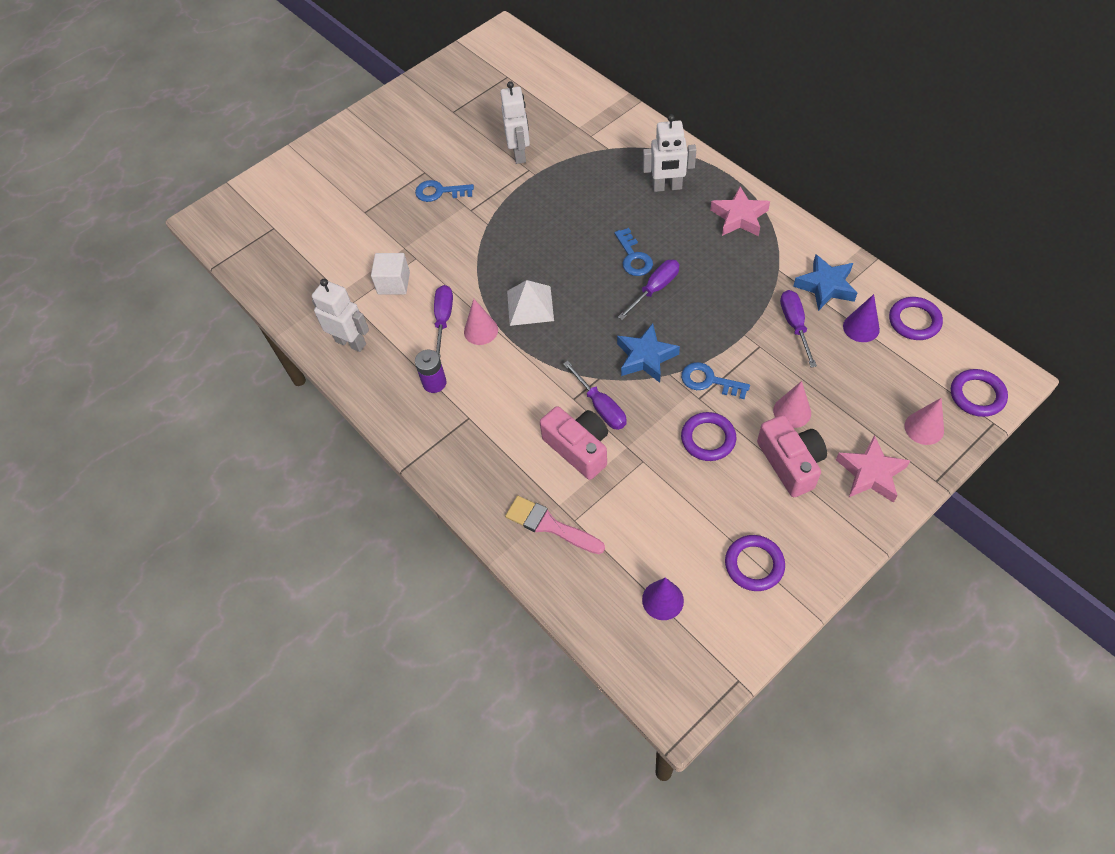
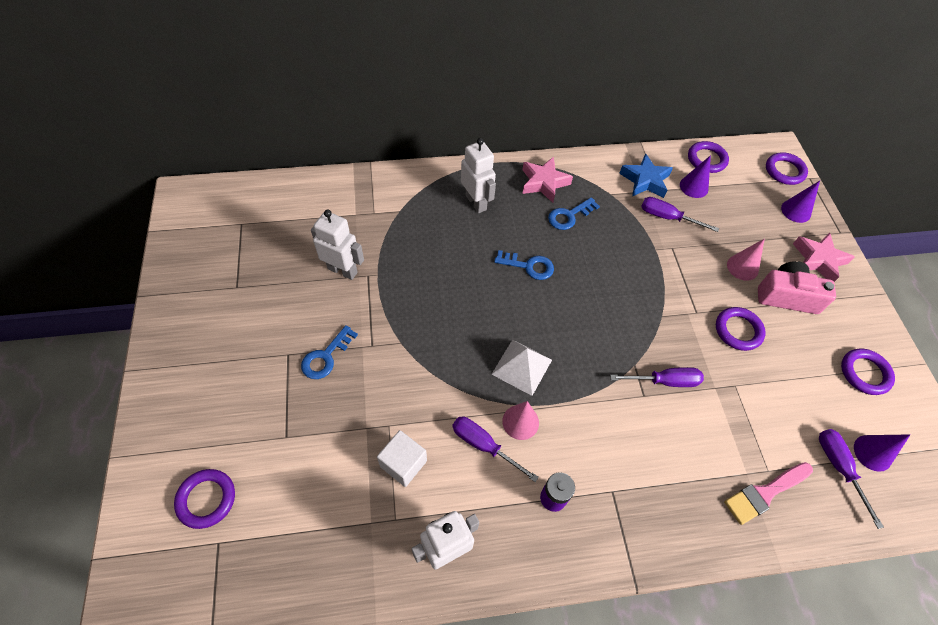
camera: 65 degrees left, 0 degrees up
pink camera [540,406,608,480] -> none
blue star [617,323,680,383] -> none
purple screwdriver [618,260,679,320] -> purple screwdriver moved to [819,429,884,529]
white robot [643,114,696,192] -> white robot turned 60 degrees counterclockwise [461,138,496,213]
blue key [681,362,750,399] -> blue key moved to [548,197,600,230]
pink cone [905,398,944,445] -> purple cone [781,181,820,223]
none -> purple ring [174,469,235,529]

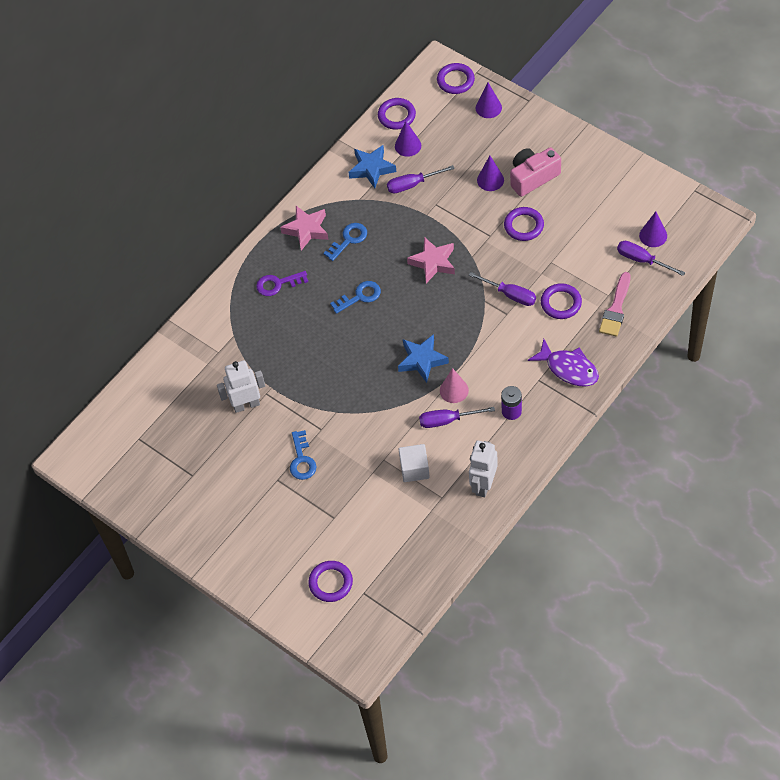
camera: 35 degrees left, 0 degrees up
white robot [461,138,496,213] -> purple key [256,271,308,296]
white pyramid [491,340,552,396] -> blue star [398,334,449,383]
blue key [548,197,600,230] -> blue key turned 150 degrees counterclockwise [323,223,367,261]
purple screwdriver [610,367,704,387] -> purple screwdriver turned 75 degrees clockwise [469,272,536,306]
pink cone [727,239,765,281] -> purple cone [477,156,504,191]
pink star [793,233,854,282] -> pink star moved to [407,237,455,283]
purple ring [841,349,895,395] -> purple ring moved to [541,283,582,319]
none -> purple fish [528,339,599,386]

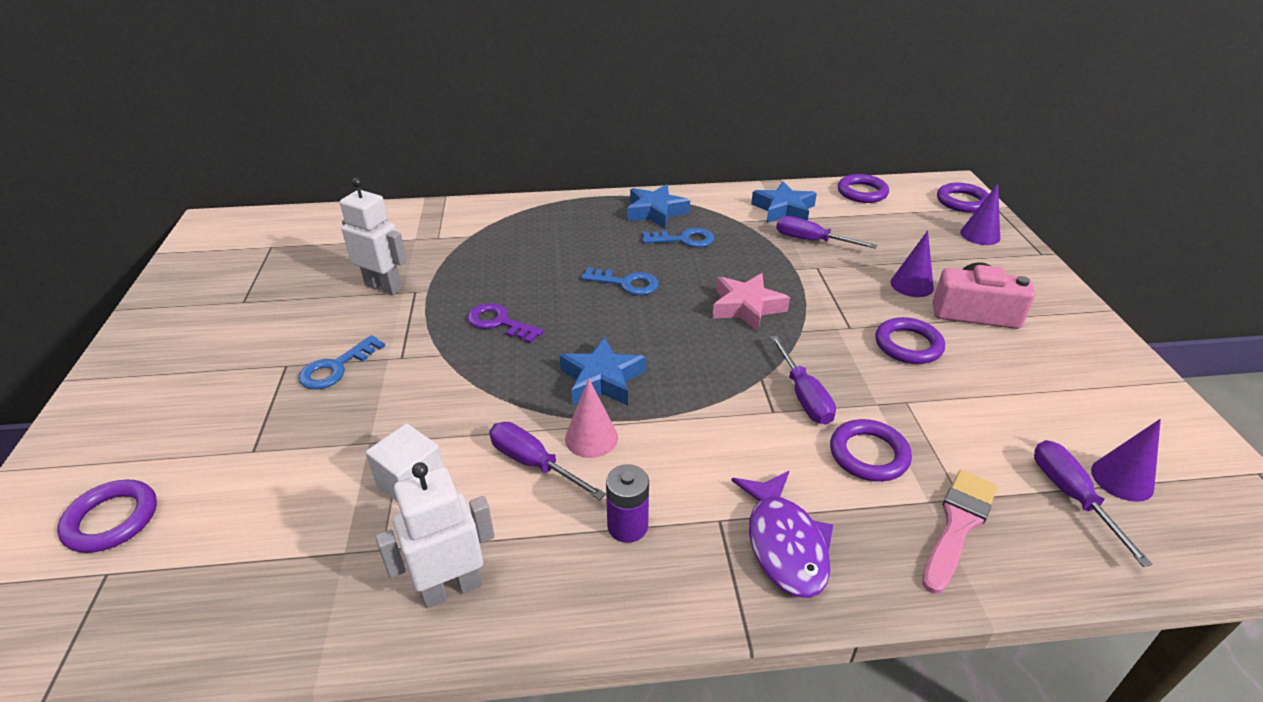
camera: 40 degrees right, 20 degrees down
purple key [256,271,308,296] -> purple key moved to [467,303,543,343]
pink star [280,206,329,250] -> blue star [627,184,690,228]
purple cone [395,121,421,157] -> none
pink brush [599,272,630,337] -> pink brush turned 150 degrees clockwise [922,470,997,594]

